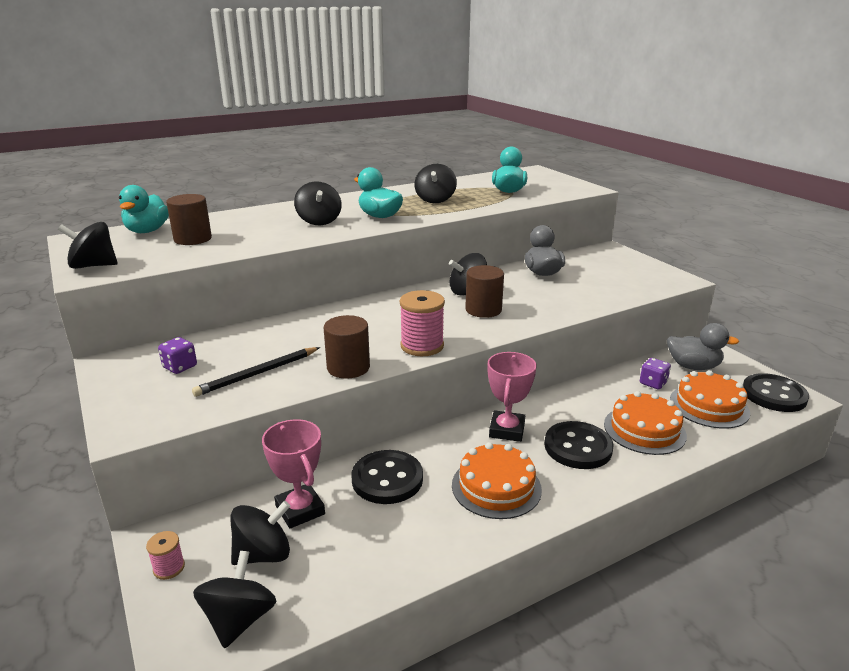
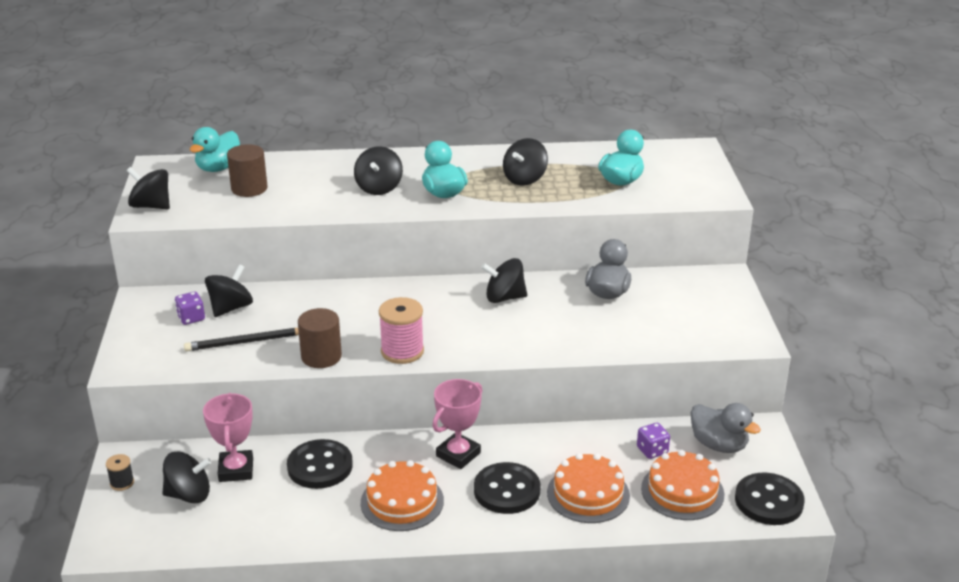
camera: 25 degrees right, 5 degrees up
pink spool [146,531,185,580] -> black spool [106,454,134,491]
black spinning top [193,551,276,648] -> black spinning top moved to [205,264,253,317]
brown cylinder [465,265,504,318] -> none

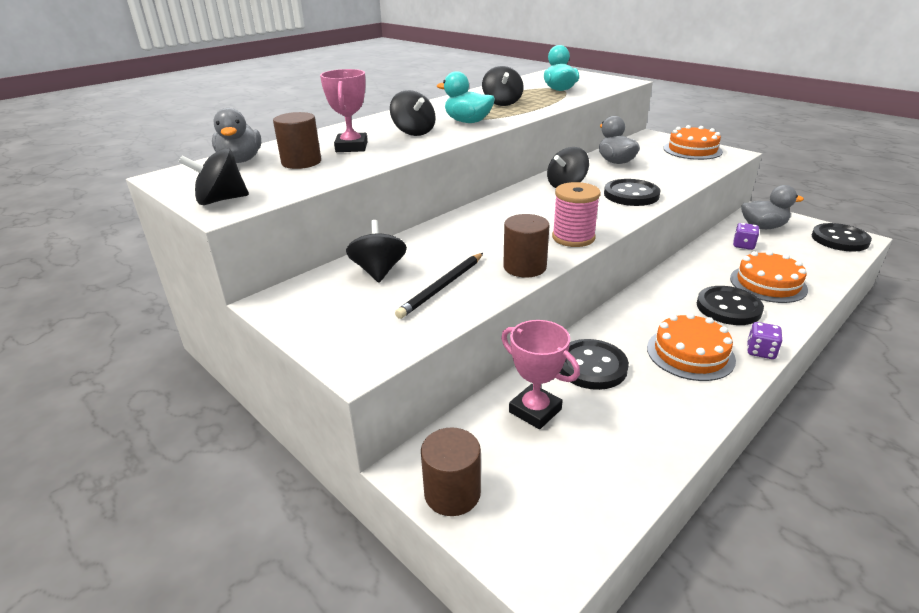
camera: 40 degrees left, 0 degrees up
black spool [106,454,134,491] -> brown cylinder [421,427,481,516]
black spinning top [162,451,211,504] -> none
purple dice [175,292,205,325] -> purple dice moved to [747,322,782,359]
turquoise duck [190,127,240,172] -> grey duck [212,108,261,163]
pink trophy [432,379,482,469] -> pink trophy moved to [320,69,367,152]
orange cake [641,450,724,520] -> orange cake moved to [663,125,723,160]
none -> black button [604,179,661,206]

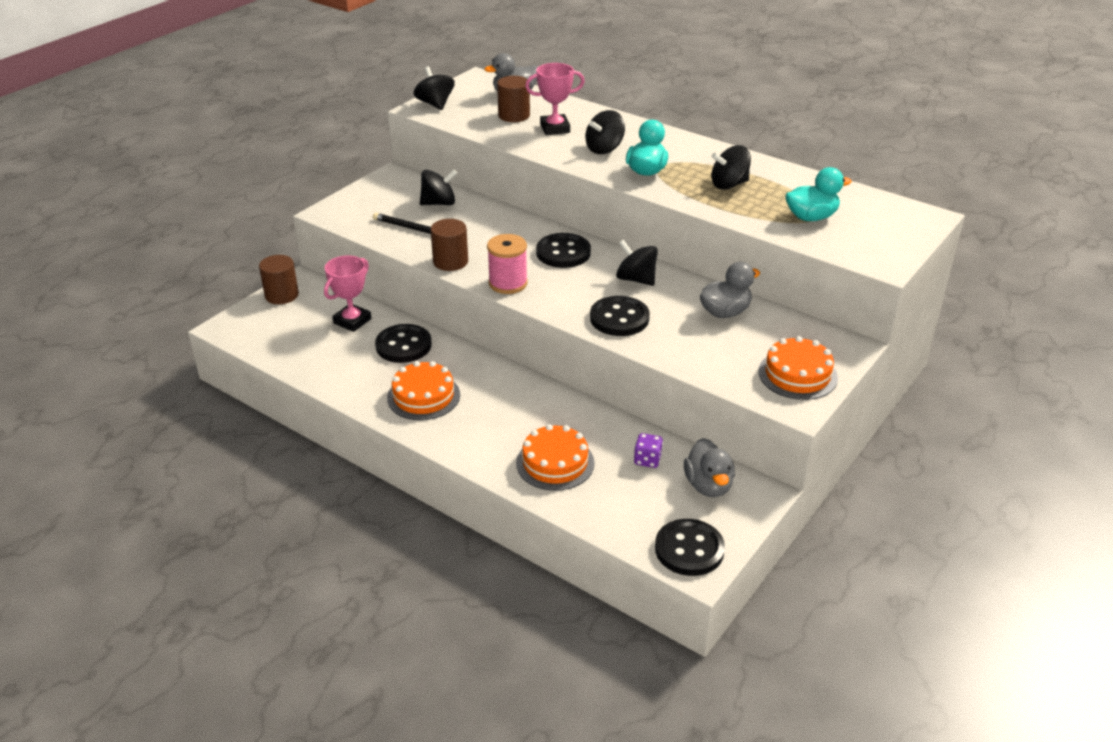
camera: 80 degrees right, 5 degrees up
black button [697,286,764,325] -> black button moved to [536,233,591,268]
purple dice [747,322,782,359] -> none

